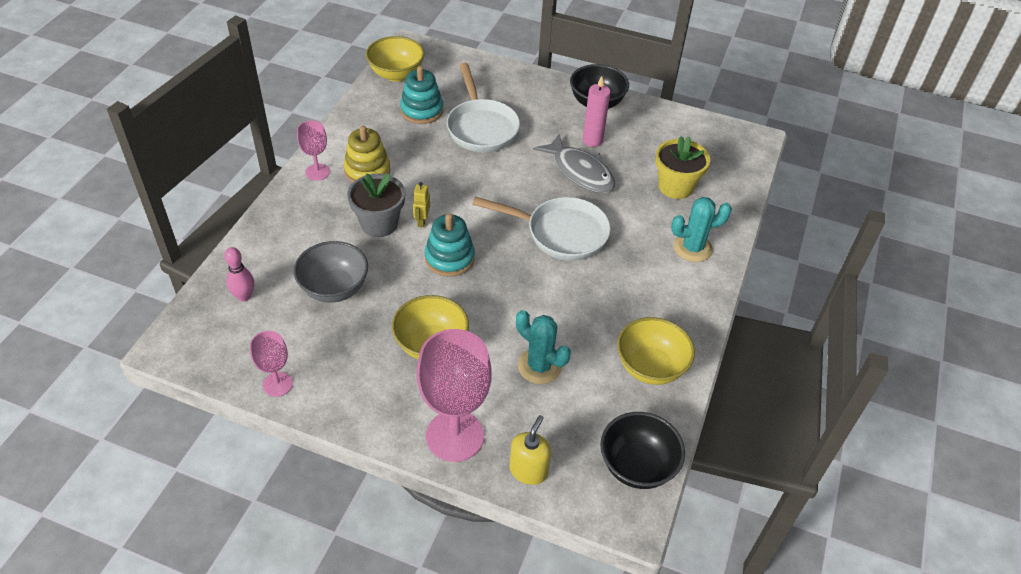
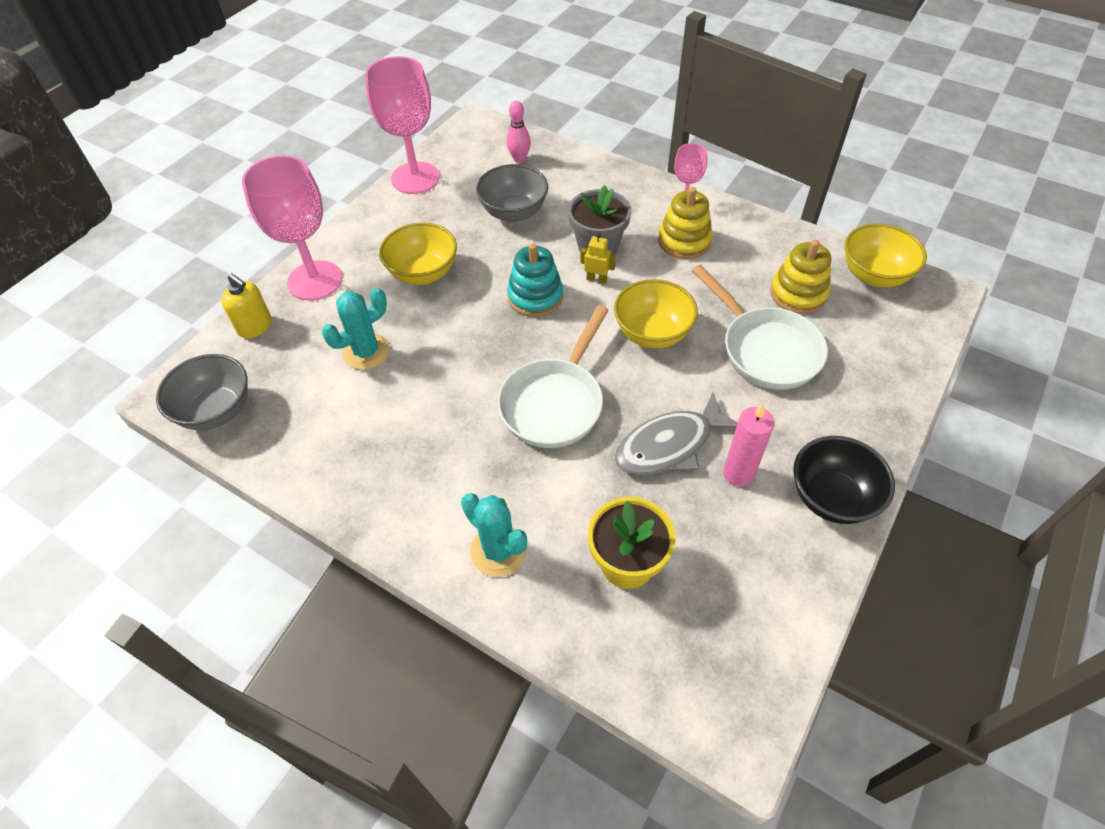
camera: 105 degrees right, 5 degrees up
pink goblet [250,331,293,397] -> pink goblet [365,56,440,194], size x1.93
turquoise stacking toy [400,66,443,124] -> yellow stacking toy [770,240,831,314]
white pan [447,63,520,152] -> white pan turned 120 degrees counterclockwise [692,265,828,390]
black bowl [600,412,685,489] -> grey bowl [156,354,247,430]
yellow bowl [617,317,695,385] -> yellow bowl moved to [614,279,698,348]
turquoise cactus [671,197,732,262] -> turquoise cactus turned 45 degrees counterclockwise [461,493,527,577]

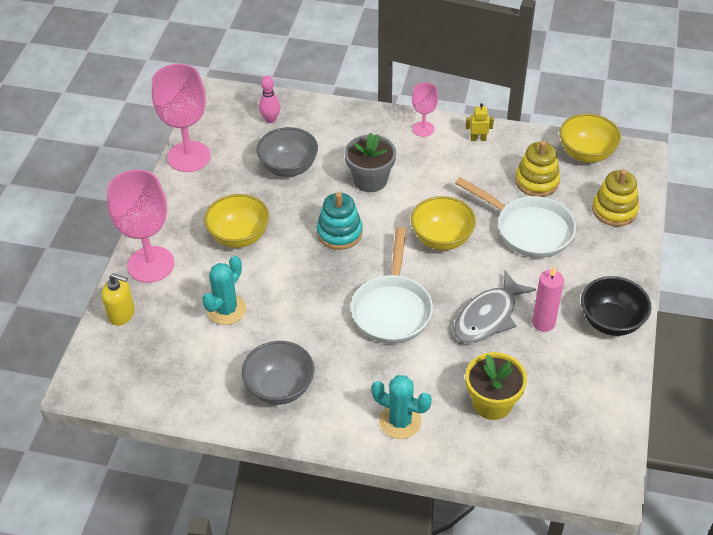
camera: 20 degrees left, 5 degrees down
grey bowl [156,354,247,430] -> grey bowl moved to [242,341,315,405]
yellow robot [580,233,616,284] -> yellow robot moved to [466,103,494,141]
yellow stacking toy [658,187,713,259] -> yellow stacking toy moved to [592,169,639,226]

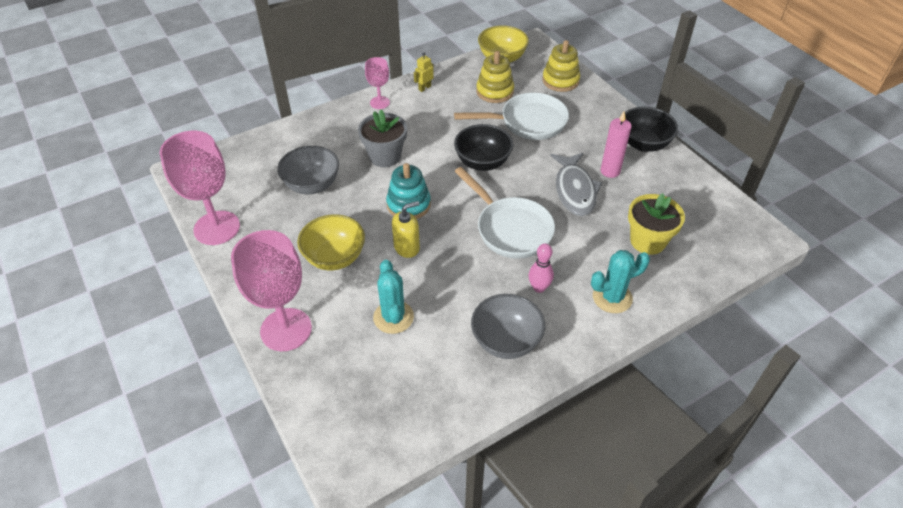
camera: 45 degrees left, 0 degrees up
yellow soap dispenser [102,273,135,326] -> yellow soap dispenser moved to [392,201,420,258]
pink bowling pin [259,76,280,123] -> pink bowling pin moved to [529,243,554,293]
yellow bowl [411,196,476,250] -> black bowl [454,124,514,171]

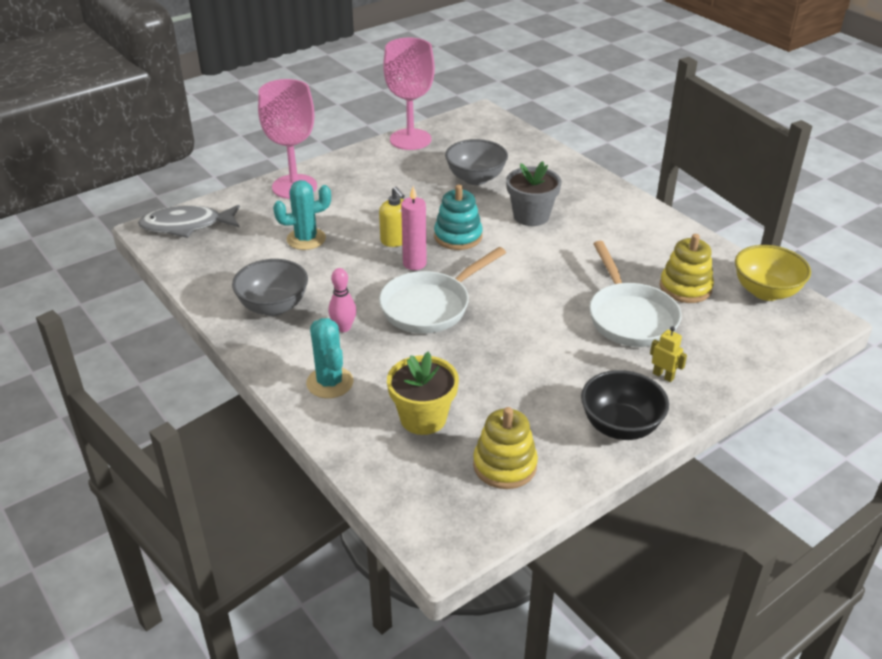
camera: 85 degrees right, 10 degrees down
yellow bowl [297,214,365,270] -> none
pink goblet [365,57,390,109] -> none
yellow robot [414,53,434,92] -> yellow robot moved to [650,327,687,382]
black bowl [454,124,514,171] -> none
yellow stacking toy [542,40,580,92] -> yellow stacking toy moved to [473,407,538,489]
grey fish [550,153,602,216] -> grey fish moved to [138,205,240,238]
pink candle [601,111,632,178] -> pink candle moved to [401,186,427,270]

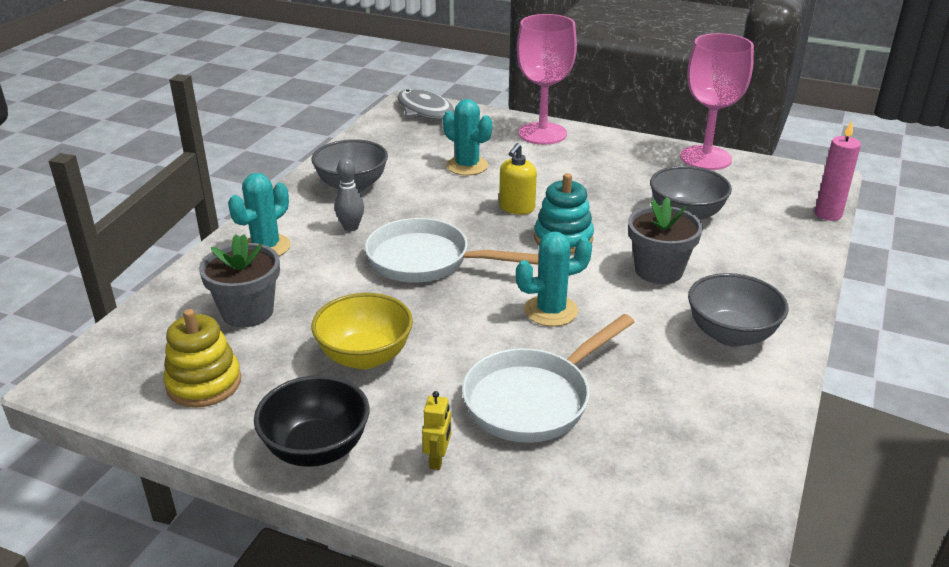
camera: 60 degrees right, 5 degrees down
pink bowling pin [329,268,356,332] -> grey bowling pin [335,158,364,231]
yellow flower pot [387,352,459,435] -> grey flower pot [199,234,280,328]
pink candle [401,186,427,270] -> pink candle moved to [815,121,861,221]
yellow stacking toy [660,234,714,303] -> none
yellow bowl [735,245,811,301] -> yellow bowl moved to [311,293,413,369]
none -> turquoise cactus [516,232,592,326]
none -> grey bowl [688,273,788,347]

